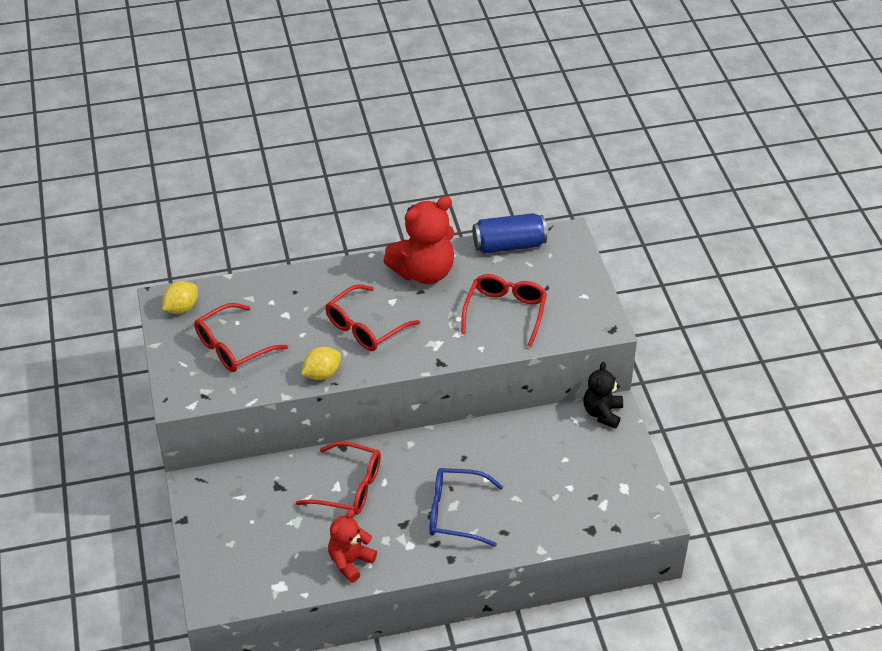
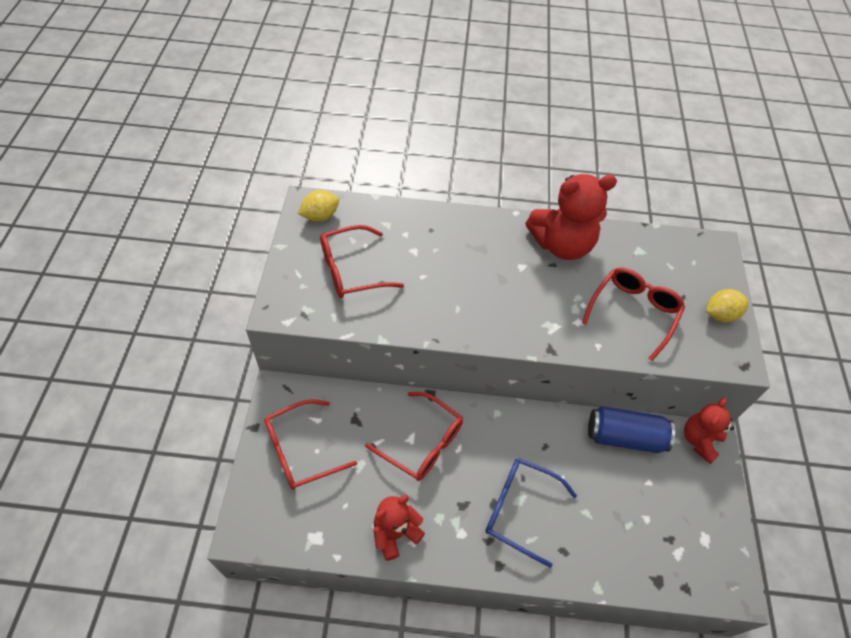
camera: 15 degrees right, 10 degrees up
yellow lemon [301,347,341,380] -> yellow lemon moved to [706,289,748,322]
red glasses [325,284,420,351] -> red glasses moved to [264,399,357,490]
blue can [473,213,547,253] -> blue can moved to [588,406,675,453]
black teddy bear [583,362,623,429] -> red teddy bear [684,398,734,464]

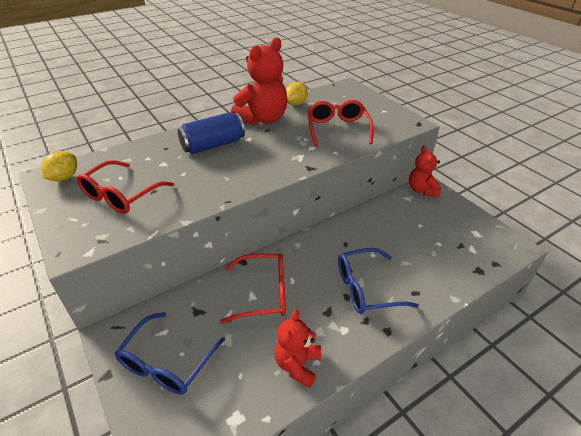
camera: 35 degrees left, 15 degrees down
red glasses [264,399,357,490] -> blue glasses [115,312,225,395]
blue can [588,406,675,453] -> blue can moved to [178,113,245,154]
yellow lemon [706,289,748,322] -> yellow lemon moved to [286,82,308,106]

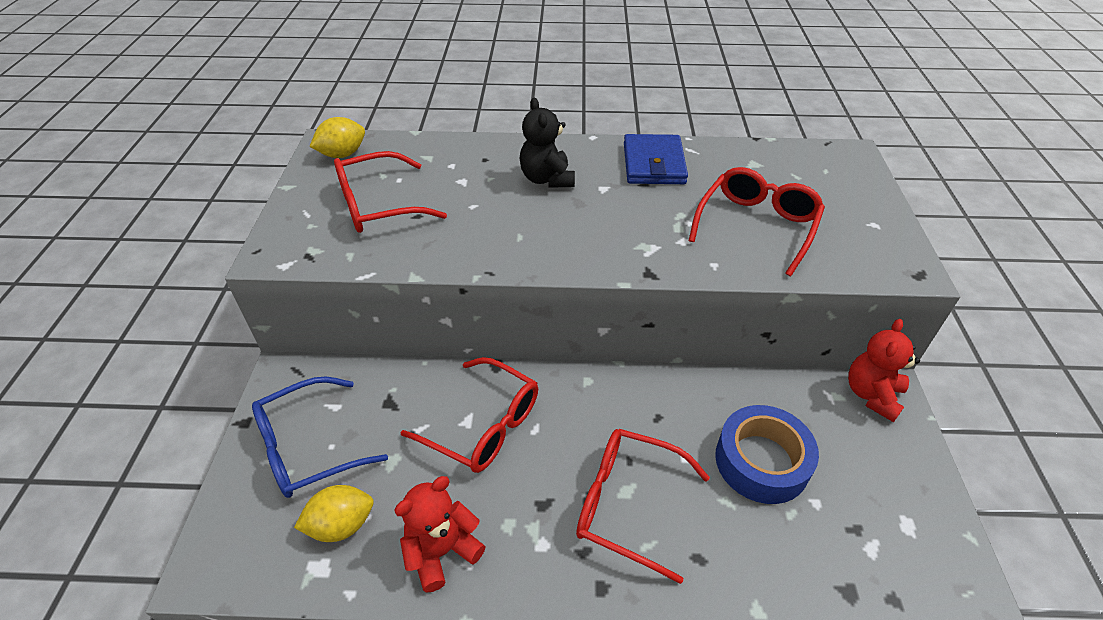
camera: 35 degrees right, 5 degrees up
blue can [178,113,245,154] -> black teddy bear [520,98,575,188]
red teddy bear [231,38,288,125] -> blue wallet [624,134,688,184]
yellow lemon [286,82,308,106] -> yellow lemon moved to [294,485,373,542]
blue glasses [338,248,419,314] -> red glasses [576,429,710,584]
none -> blue tape [715,405,819,504]

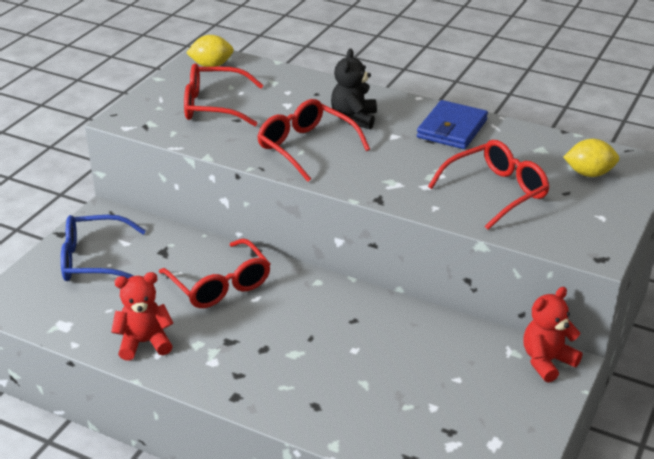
camera: 25 degrees right, 10 degrees down
yellow lemon [294,485,373,542] -> yellow lemon moved to [563,139,619,177]
red glasses [576,429,710,584] -> red glasses moved to [257,99,370,182]
blue tape [715,405,819,504] -> none

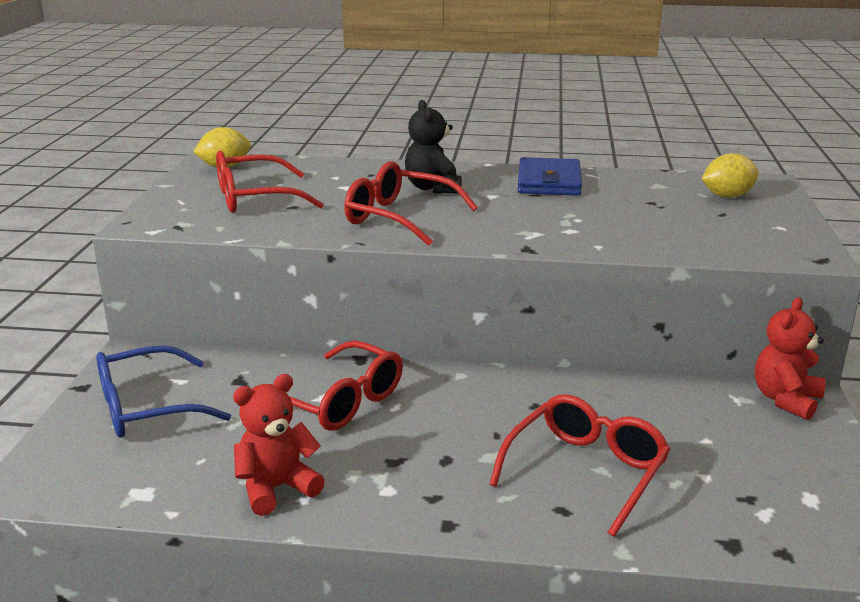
camera: 20 degrees left, 10 degrees down
red glasses [428,140,549,230] -> red glasses moved to [489,394,670,537]

